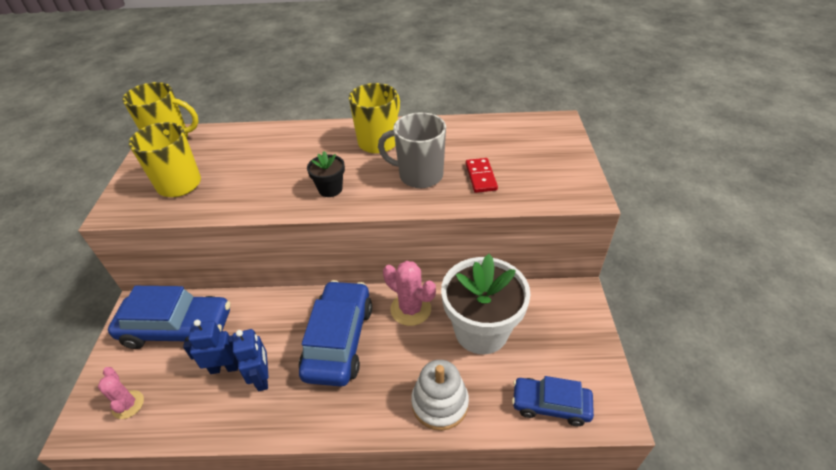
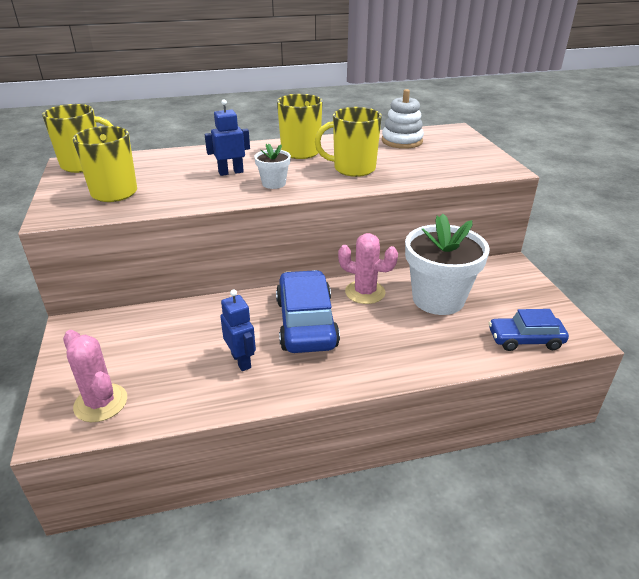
camera: 15 degrees left, 10 degrees down
pink cactus [98,367,144,419] -> pink cactus [63,330,127,422], size x1.53
blue car [108,286,230,349] -> none
blue robot [183,320,238,374] -> blue robot moved to [204,99,250,176]
black flower pot [307,151,345,197] -> white flower pot [254,144,291,189]
grey mug [378,112,446,188] -> yellow mug [315,107,382,177]
white stacking toy [411,360,469,431] -> white stacking toy moved to [382,89,424,149]
red domino [466,158,498,193] -> none

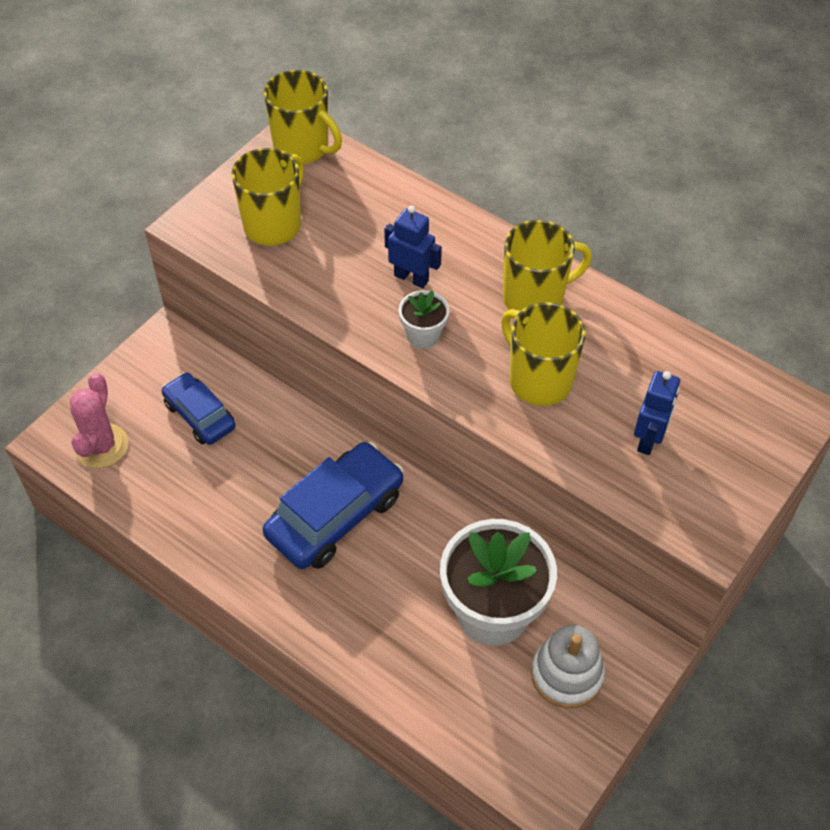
camera: 50 degrees right, 20 degrees up
blue robot [220,289,256,371] -> blue robot moved to [634,371,680,455]
pink cactus [338,233,398,304] -> none
white stacking toy [382,89,424,149] -> white stacking toy moved to [531,625,605,708]
blue car [489,309,569,351] -> blue car moved to [162,372,236,445]

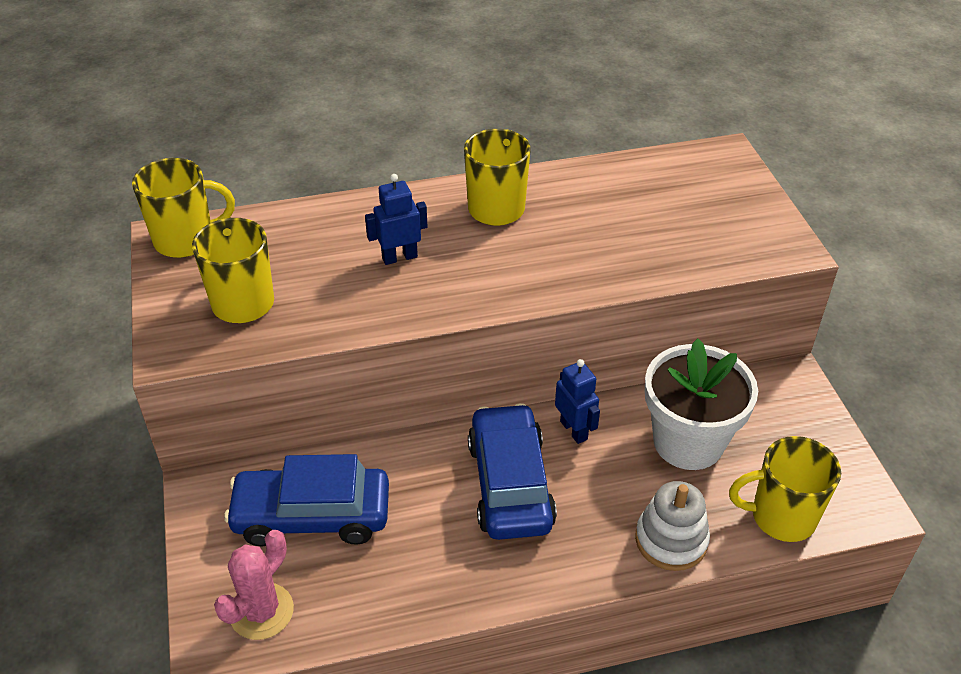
camera: 50 degrees left, 10 degrees down
pink cactus [70,373,129,468] -> pink cactus turned 75 degrees clockwise [214,530,294,640]
blue car [162,372,236,445] -> blue car [224,454,389,546], size x1.64
white flower pot [399,290,449,349] -> none
yellow mug [501,302,586,406] -> yellow mug moved to [729,436,841,542]
white stacking toy [531,625,605,708] -> white stacking toy moved to [635,481,710,571]
blue robot [634,371,680,455] -> blue robot moved to [555,359,600,444]

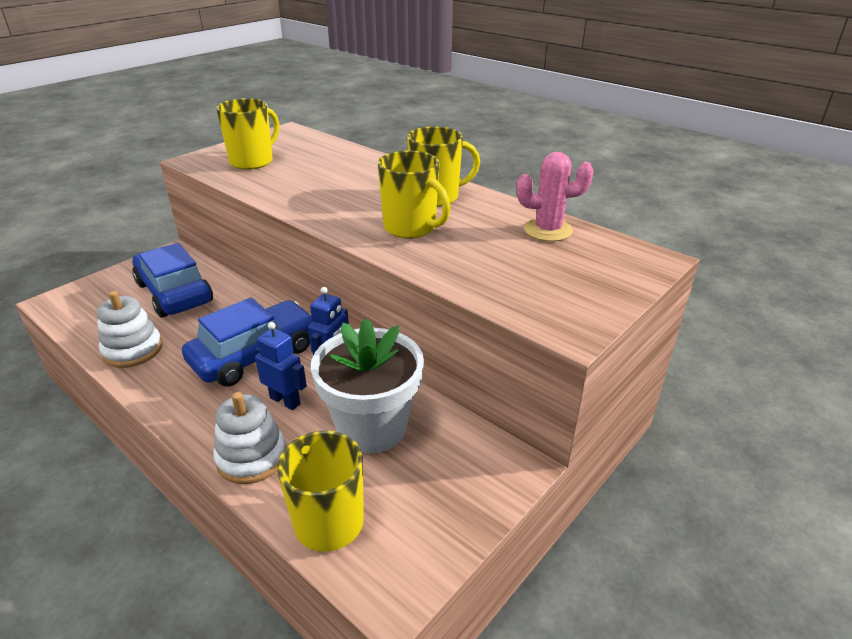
camera: 55 degrees right, 10 degrees down
yellow mug [132,158,235,258] -> yellow mug moved to [378,150,450,238]
pink cactus [214,530,294,640] -> pink cactus moved to [517,152,594,241]
blue robot [365,174,428,265] -> blue robot moved to [255,322,307,410]
none -> white stacking toy [97,291,162,368]

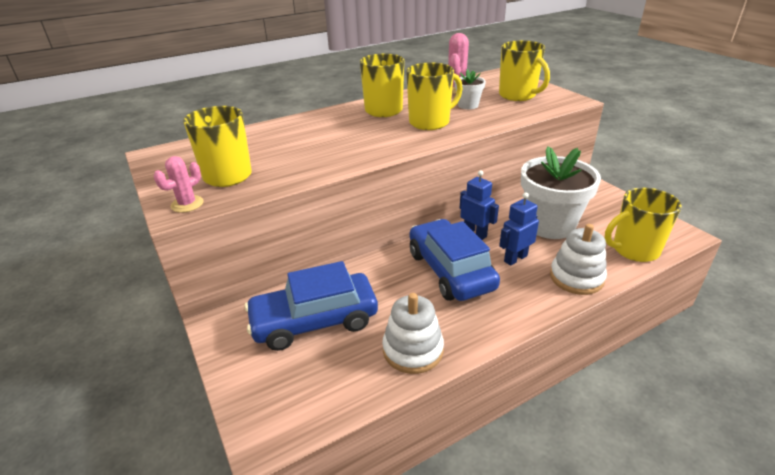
camera: 70 degrees left, 0 degrees up
none -> pink cactus [154,156,204,213]
none -> white flower pot [454,69,486,109]
none -> yellow mug [499,40,550,101]

